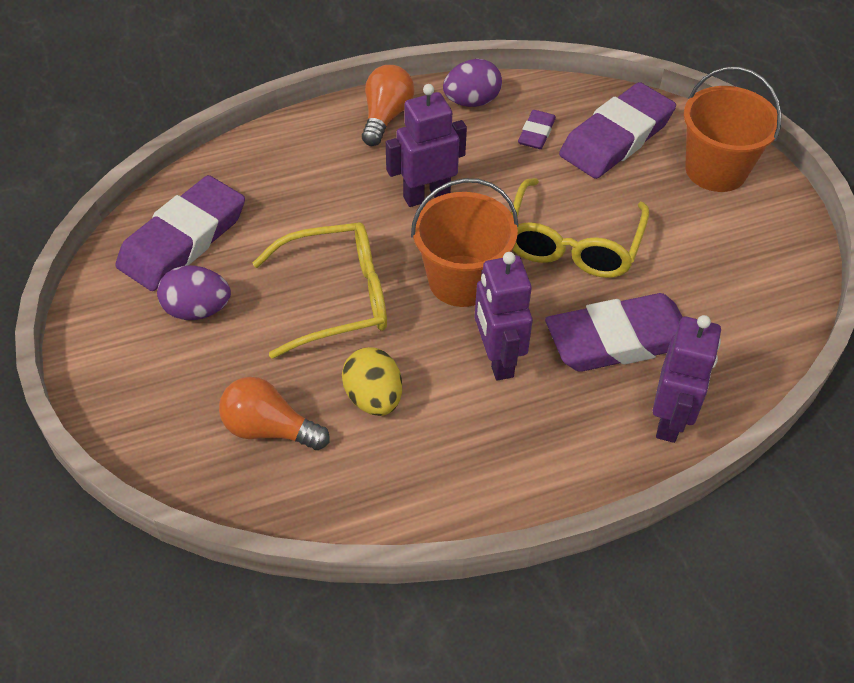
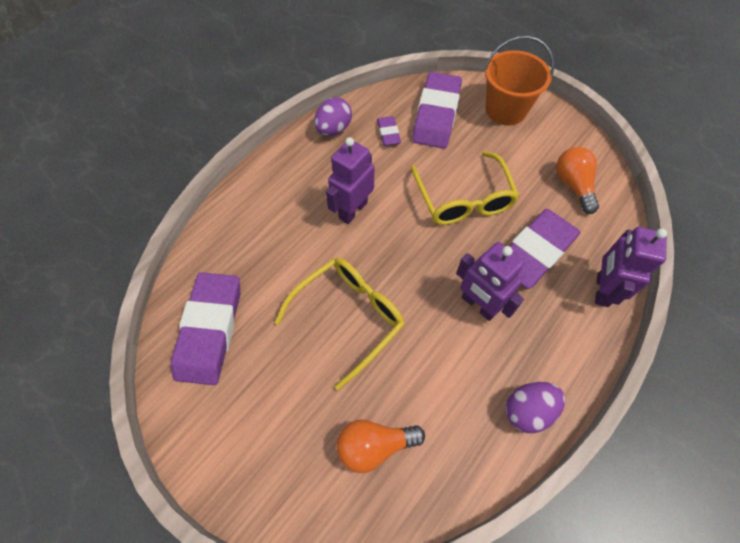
camera: 30 degrees left, 10 degrees up
purple egg [157,265,231,320] -> purple egg moved to [505,382,565,433]
yellow egg [342,347,402,416] -> none
orange light bulb [362,65,414,146] -> orange light bulb moved to [556,147,599,214]
orange bucket [411,178,518,307] -> none
purple robot [653,315,721,443] -> purple robot turned 150 degrees counterclockwise [595,227,667,307]

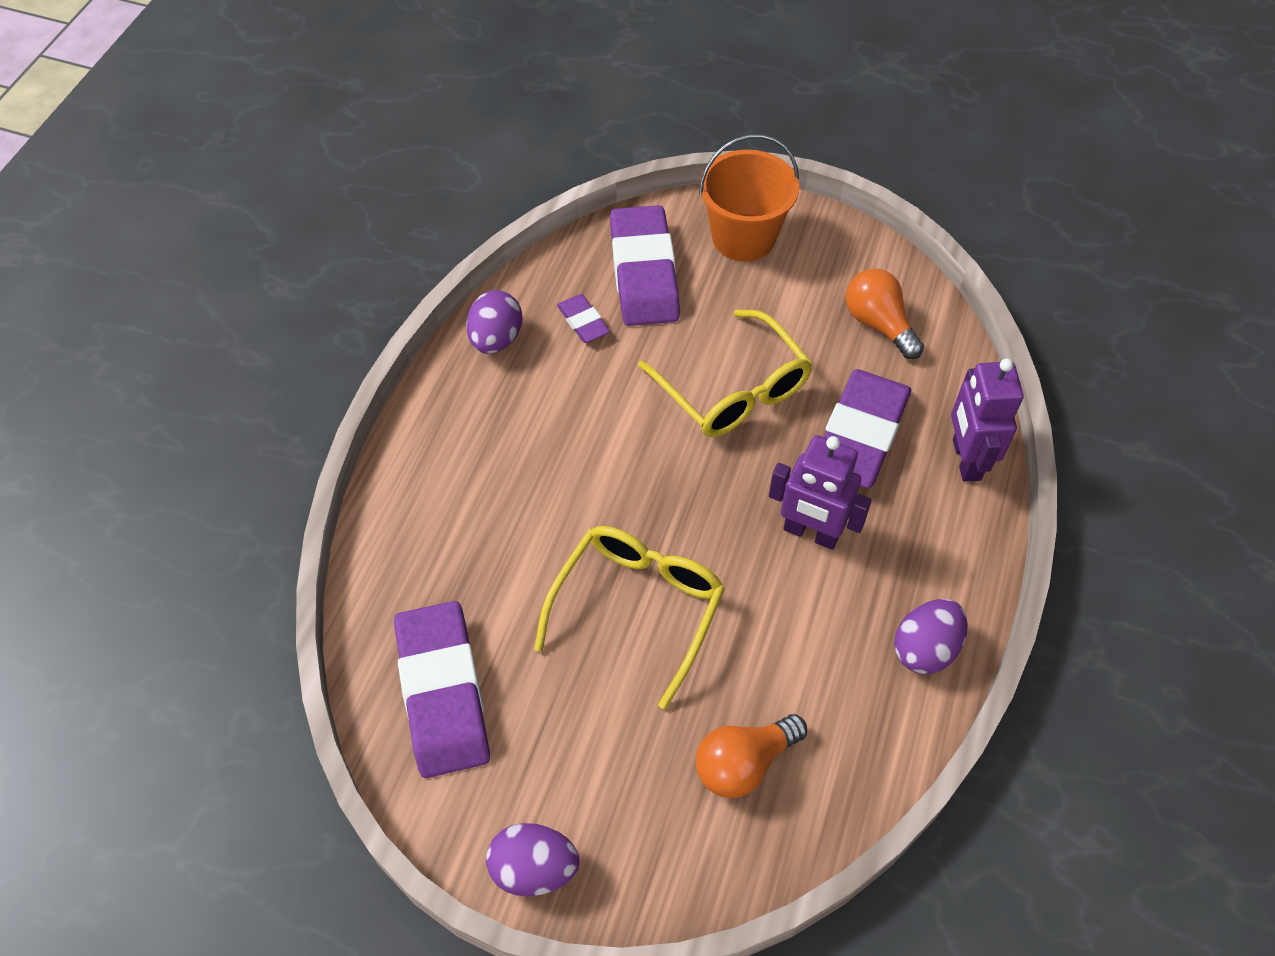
camera: 20 degrees left, 5 degrees down
purple robot [326,137,374,224] -> none
none -> purple egg [486,823,579,896]

